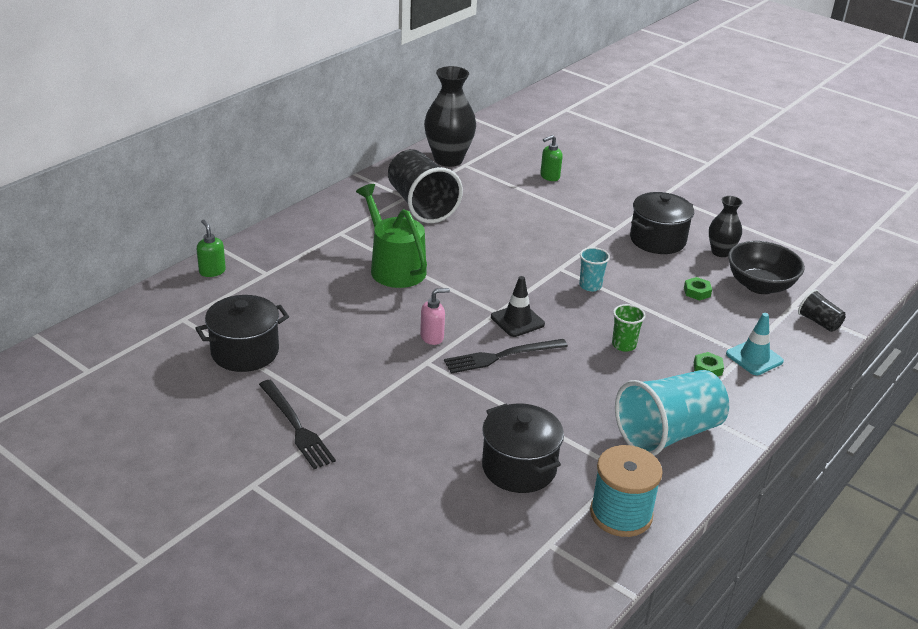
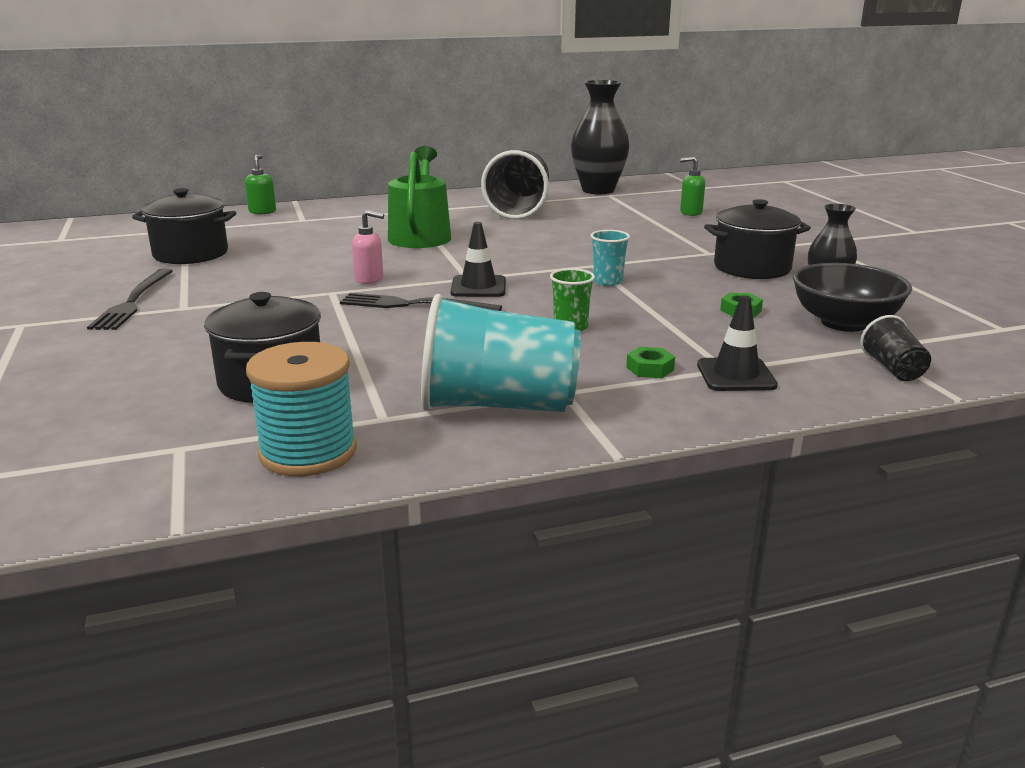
camera: 35 degrees right, 10 degrees down
turquoise traffic cone [726,313,784,375] -> black traffic cone [697,295,778,391]

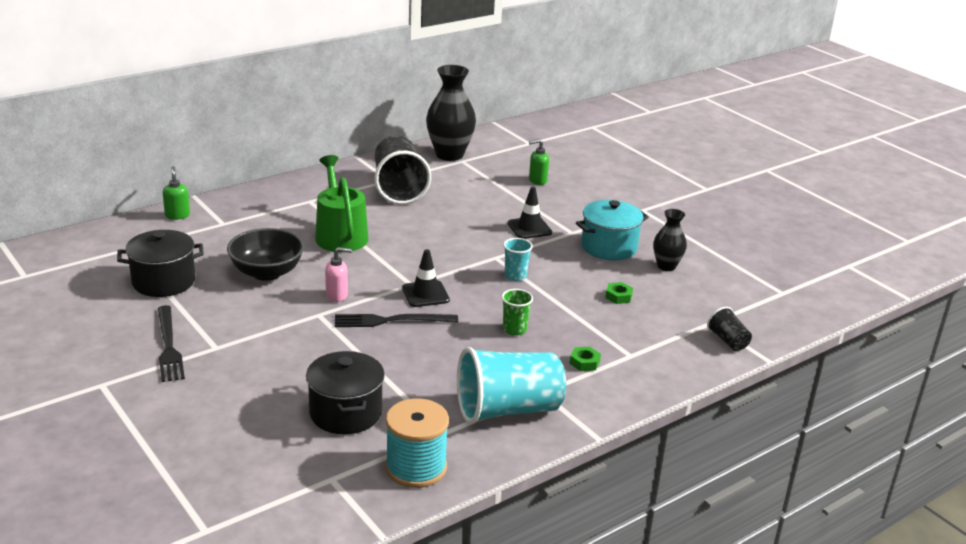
camera: 20 degrees left, 5 degrees up
black traffic cone [697,295,778,391] -> black traffic cone moved to [508,187,552,239]
black pot [704,199,811,279] -> turquoise pot [576,200,649,260]
black bowl [793,263,912,332] -> black bowl moved to [227,228,304,281]

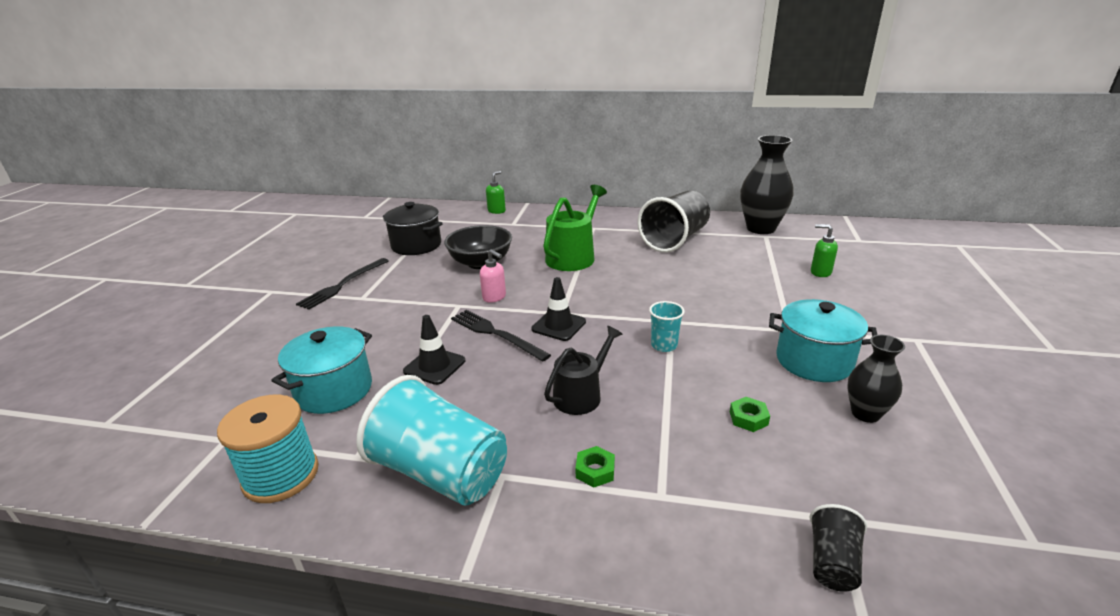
camera: 50 degrees right, 0 degrees up
black pot [306,351,385,434] -> turquoise pot [271,326,372,414]
green cup [501,289,533,336] -> black watering can [544,326,623,415]
black traffic cone [508,187,552,239] -> black traffic cone moved to [403,315,465,385]

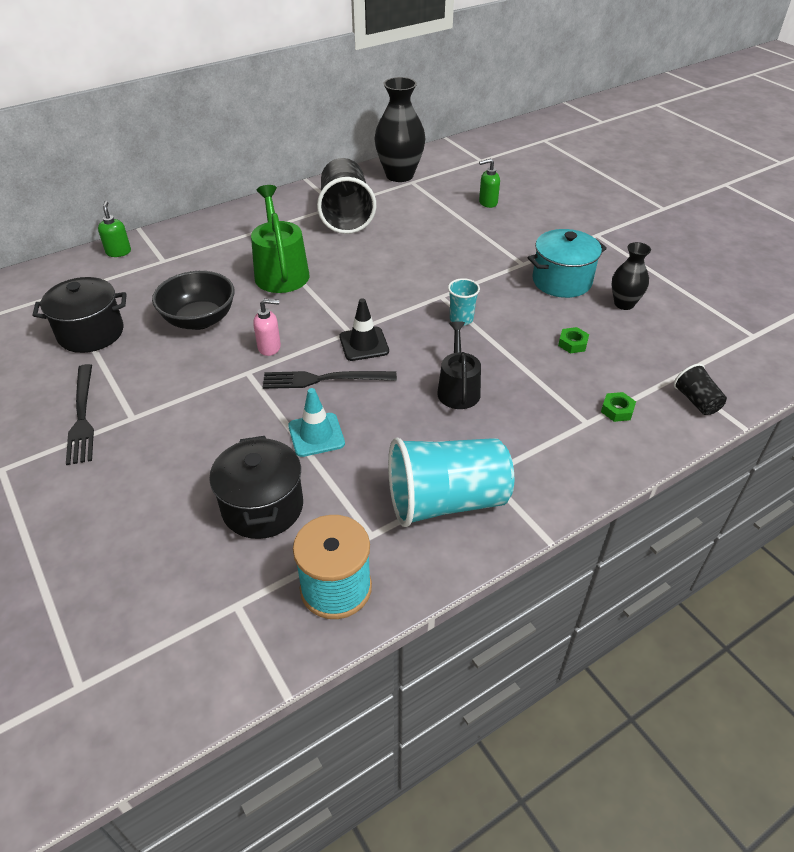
camera: 45 degrees left, 15 degrees up
turquoise pot [271,326,372,414] -> black pot [209,436,303,539]
black traffic cone [403,315,465,385] -> turquoise traffic cone [288,388,345,457]
green nut [575,446,615,488] -> green nut moved to [601,392,636,422]

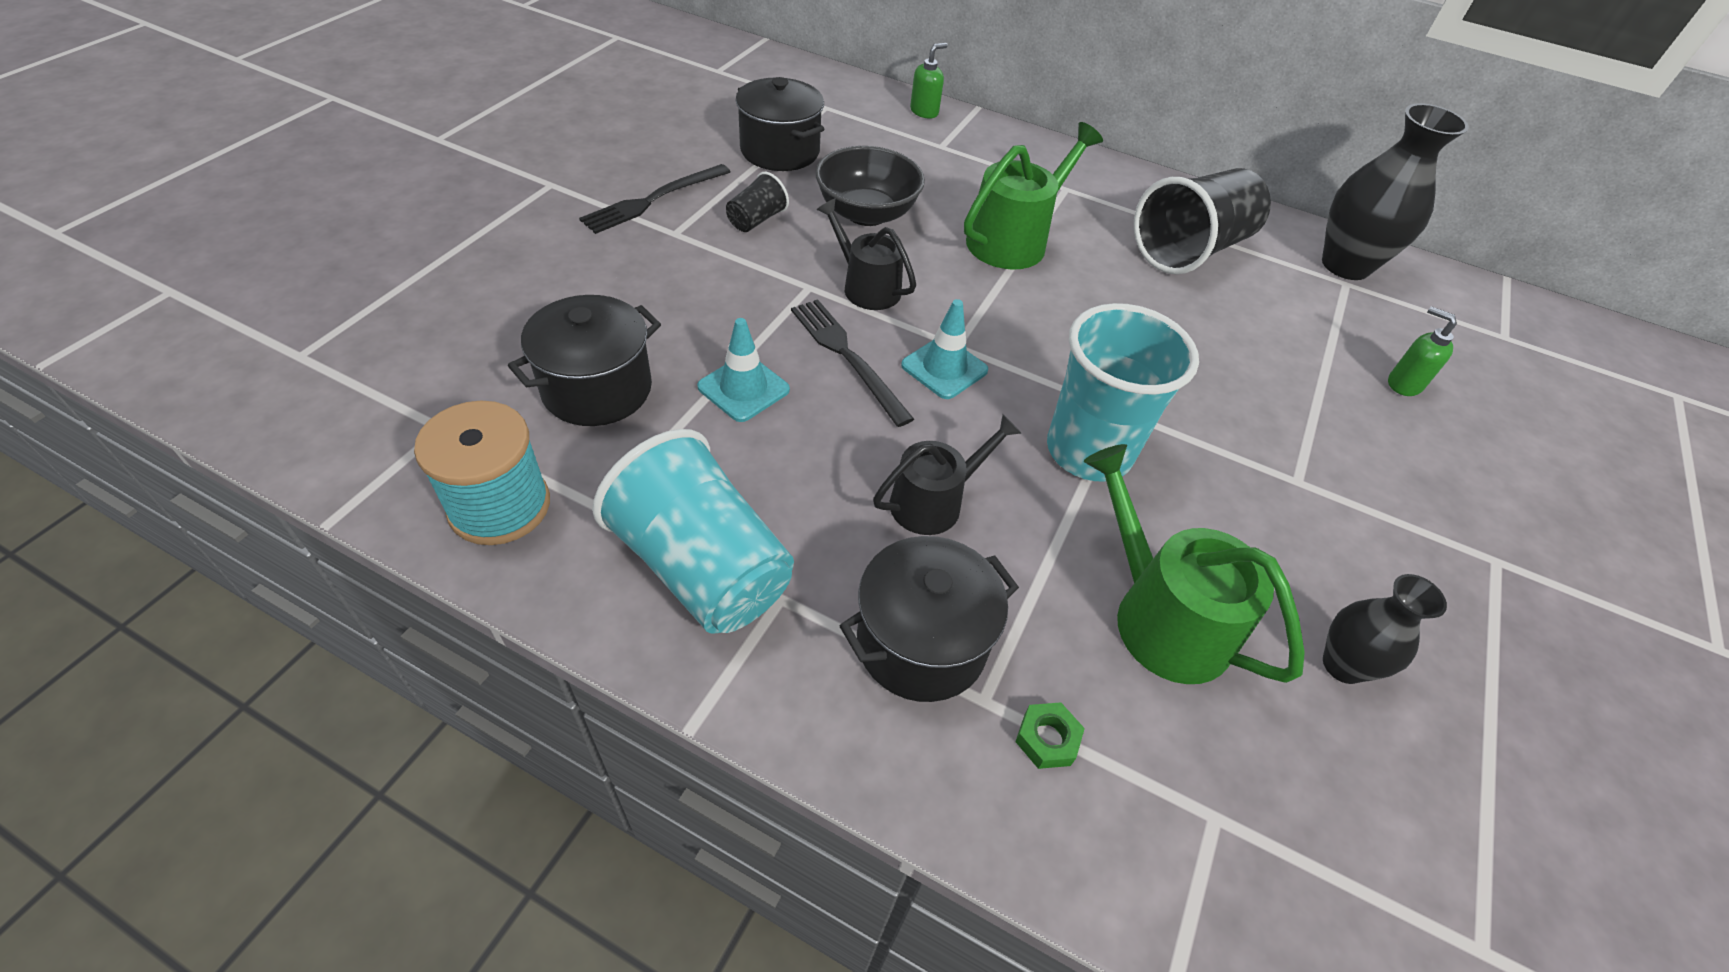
camera: 55 degrees right, 5 degrees up
pink soap dispenser [253,299,281,356] -> black watering can [817,199,916,310]
black traffic cone [339,298,389,361] -> turquoise traffic cone [901,299,988,399]
turquoise cup [448,278,480,326] -> turquoise cup [1047,303,1199,482], size x2.16
turquoise pot [527,229,607,298] -> none
green nut [558,327,589,353] -> green watering can [1084,444,1305,684]
black cup [674,364,727,415] -> black cup moved to [726,172,789,232]
none -> black pot [839,536,1019,702]

